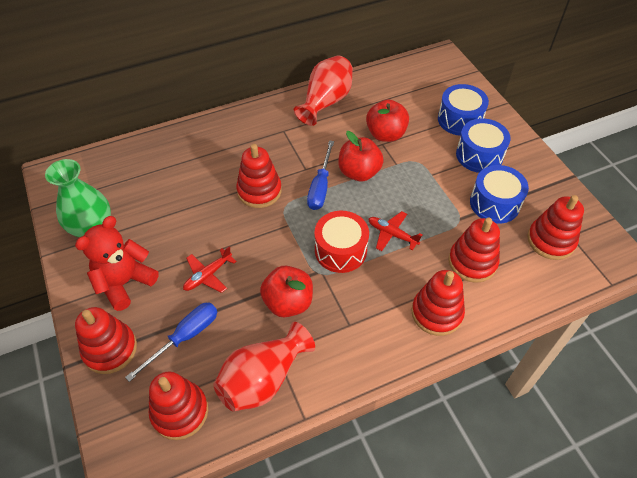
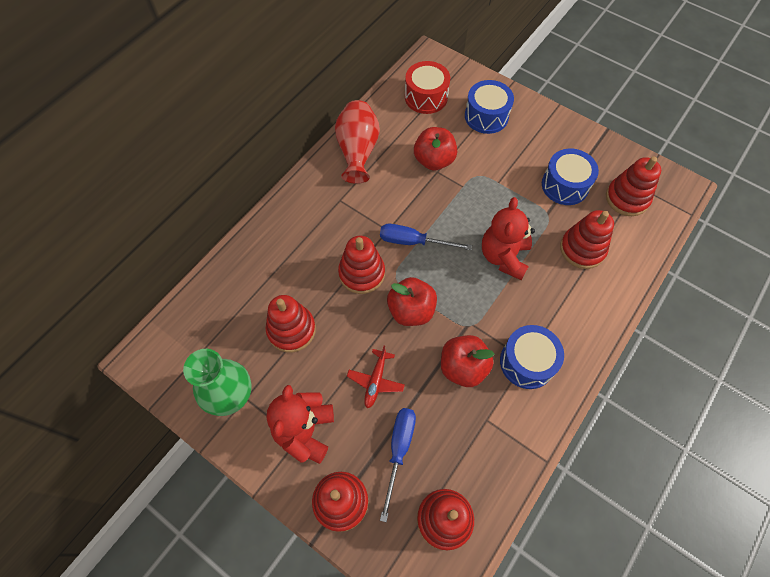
camera: 30 degrees left, 10 degrees up
red vase [213,322,315,412] -> none
blue screwdriver [307,140,334,210] -> blue screwdriver turned 120 degrees clockwise [380,224,472,250]
red drum [314,211,369,273] -> red drum moved to [405,61,450,114]
red apple [338,131,384,181] -> red apple moved to [387,277,437,326]
red plane [368,211,422,251] -> red teddy bear [482,197,535,280]
red stacking toy [411,270,465,336] -> red stacking toy moved to [266,295,316,353]
blue drum [456,118,510,173] -> blue drum moved to [500,325,564,389]

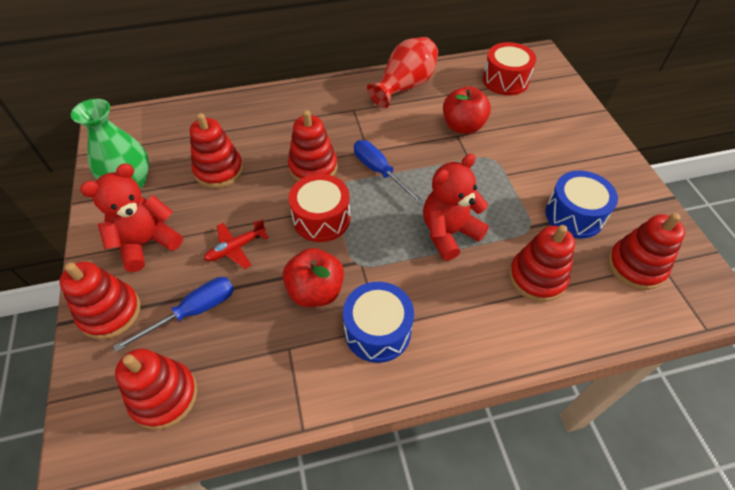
camera: 40 degrees right, 10 degrees down
red apple [387,277,437,326] -> red drum [289,174,350,242]
blue drum [465,80,514,134] -> none

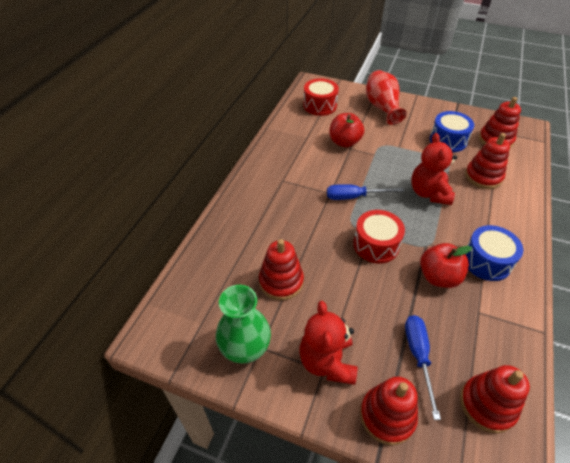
camera: 55 degrees left, 5 degrees down
red plane [204,219,269,269] -> none
red stacking toy [288,110,337,181] -> none
red vase [367,37,438,108] -> red vase moved to [366,70,407,125]

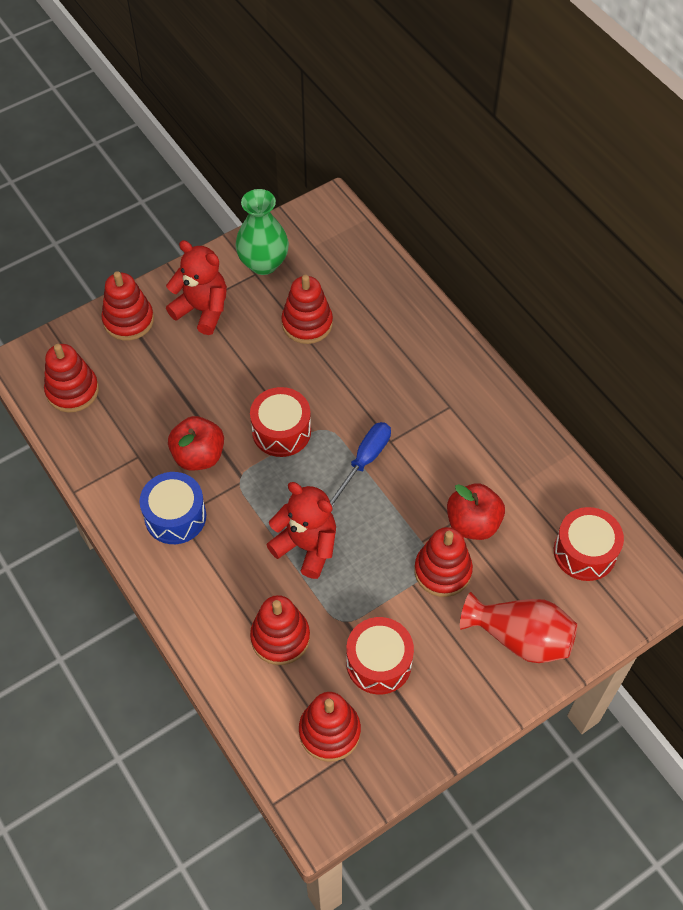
camera: 125 degrees right, 10 degrees up
blue screwdriver [405,315,441,420] -> none
blue drum [430,111,474,152] -> red drum [346,617,414,694]
none -> red stacking toy [414,527,473,597]

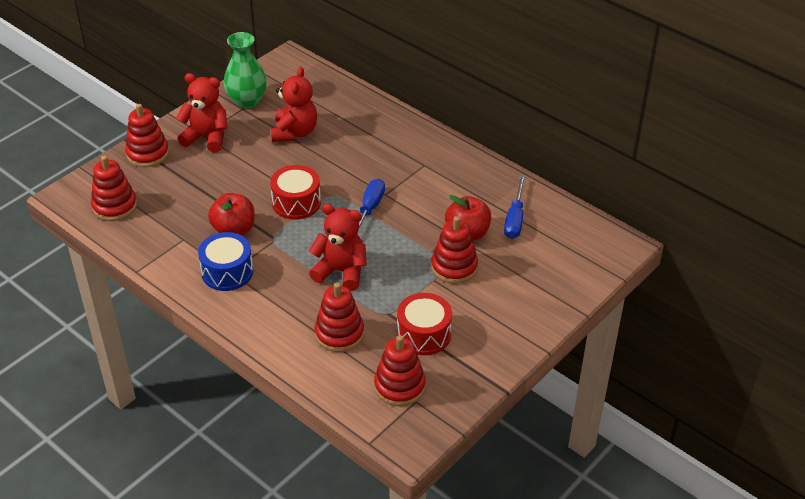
camera: 15 degrees left, 15 degrees down
red stacking toy [281,275,333,344] -> red teddy bear [271,67,317,142]
red vase [460,592,577,663] -> none
red drum [554,507,624,581] -> none
none -> blue screwdriver [504,175,526,239]

